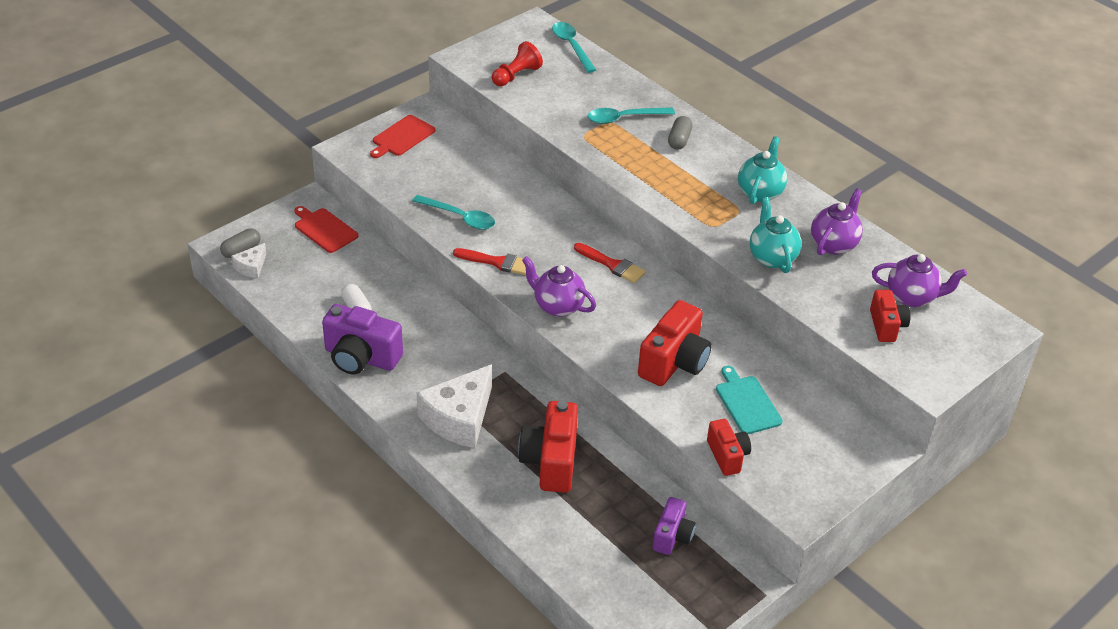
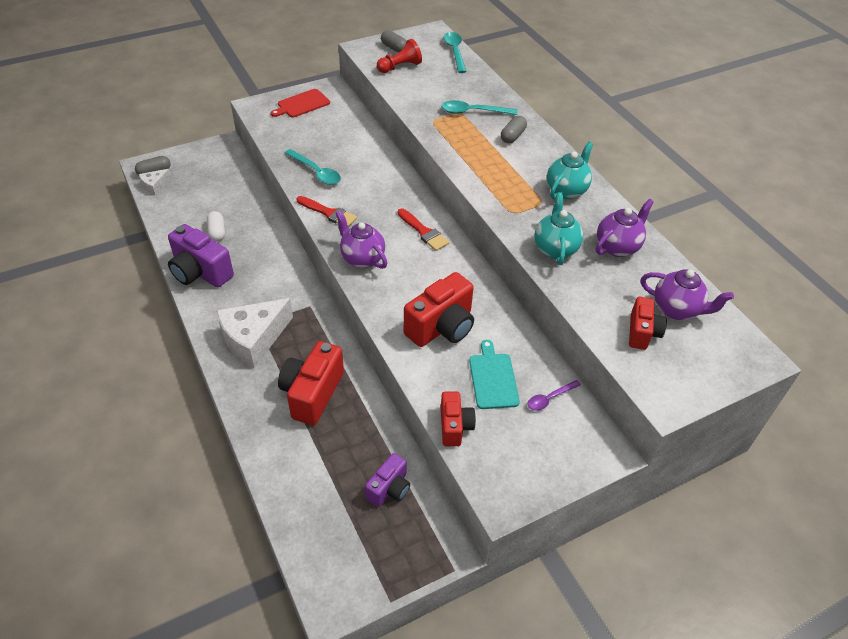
camera: 15 degrees right, 5 degrees up
red cutting board [294,206,359,253] -> none
none -> grey capsule [381,30,407,53]
none -> purple spoon [528,380,581,411]

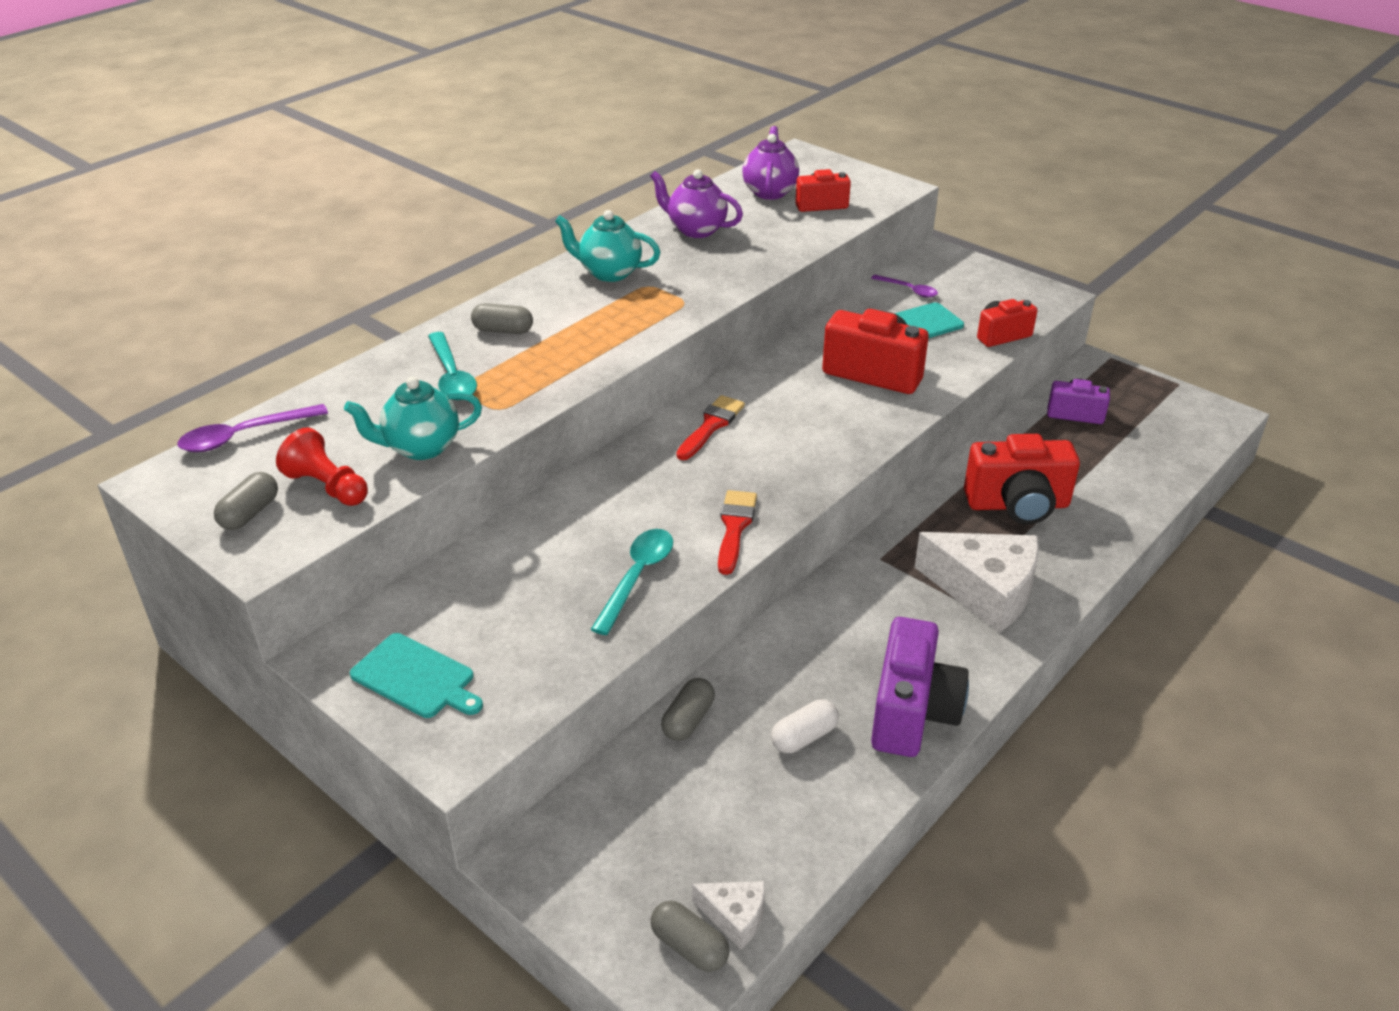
camera: 110 degrees left, 10 degrees down
red cutting board [271,89,330,118] -> turquoise cutting board [350,633,483,718]
purple teapot [336,211,387,269] -> none
turquoise spoon [443,32,466,73] -> purple spoon [178,404,328,452]
turquoise teapot [535,192,583,265] -> turquoise teapot moved to [344,377,482,460]
none -> grey capsule [661,678,715,741]

